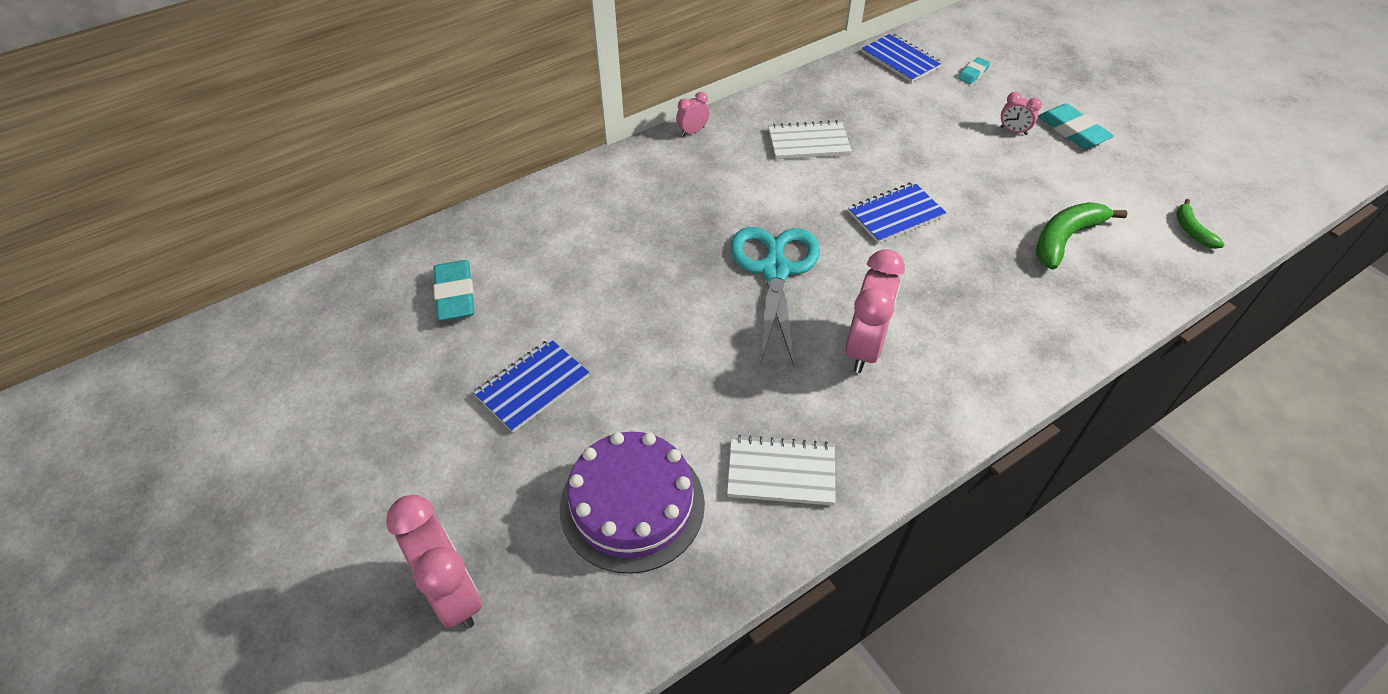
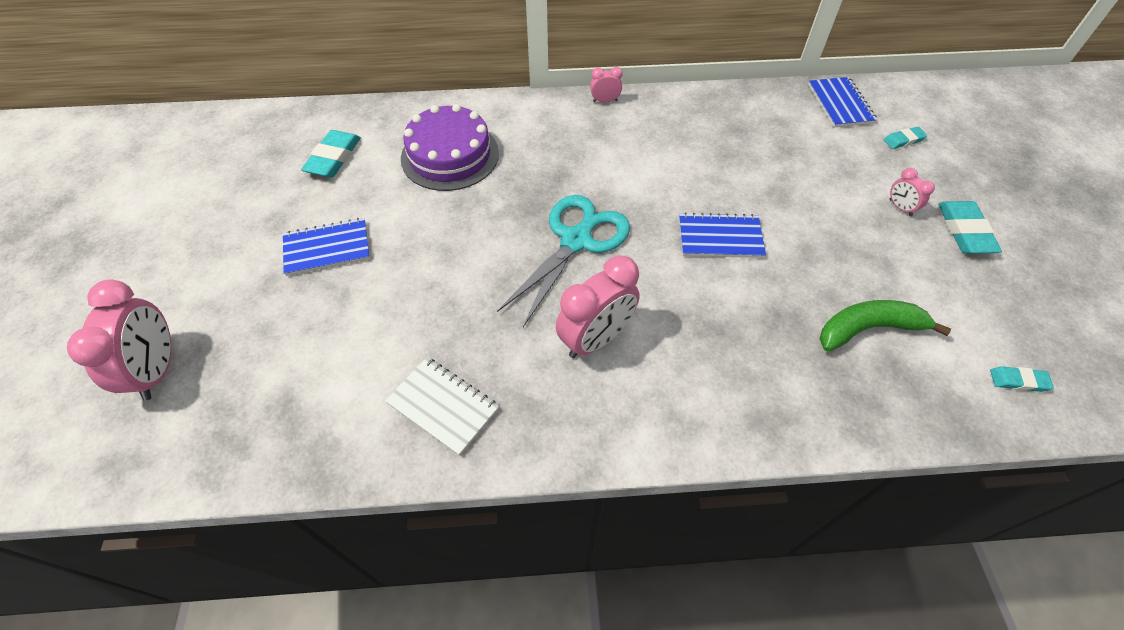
camera: 30 degrees right, 5 degrees up
purple cake [560,432,705,574] -> purple cake moved to [401,104,499,191]
white notebook [768,120,852,159] -> none
green banana [1176,199,1225,249] -> turquoise eraser [990,366,1054,392]

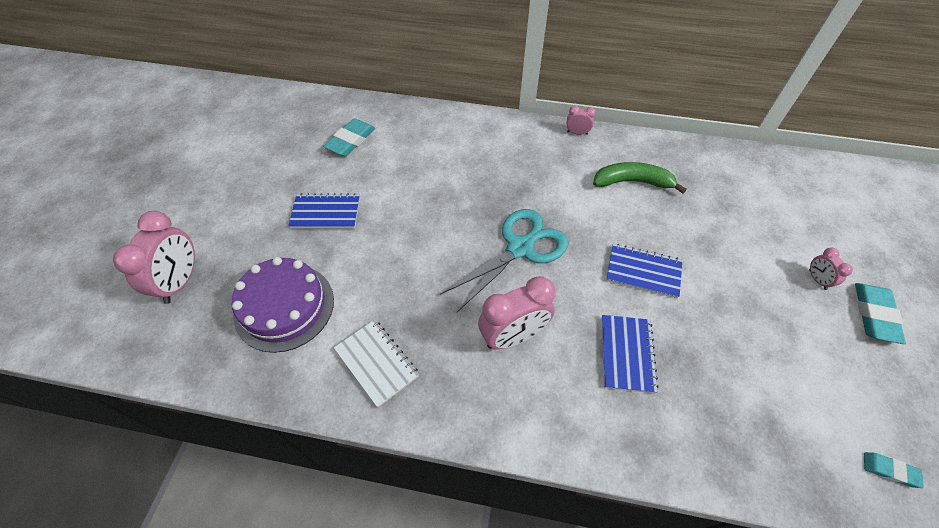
camera: 15 degrees right, 0 degrees up
purple cake [401,104,499,191] -> purple cake moved to [232,257,334,353]
blue notebook [808,77,877,128] -> blue notebook moved to [601,315,659,393]
green banana [820,300,951,352] -> green banana moved to [593,162,687,194]
turquoise eraser [884,127,927,149] -> none

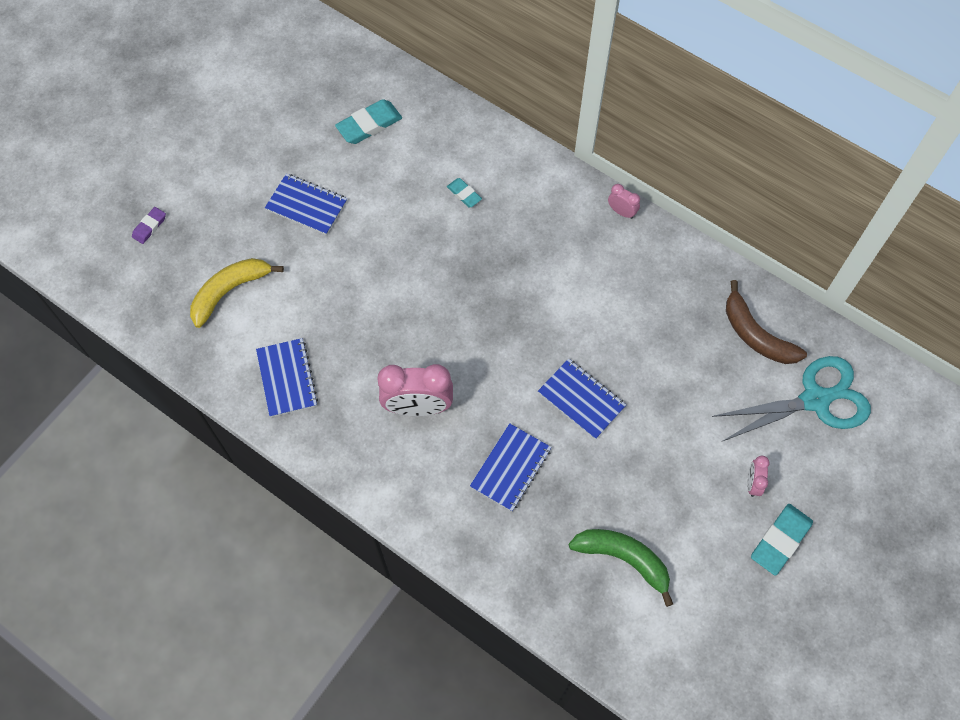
camera: 25 degrees right, 10 degrees up
pink clock [113,211,195,304] -> purple eraser [132,207,166,244]
purple cake [232,257,334,353] -> yellow banana [190,258,284,328]
white notebook [334,320,419,407] -> blue notebook [256,338,318,417]
turquoise scissors [440,209,568,312] -> turquoise scissors moved to [712,356,871,441]
green banana [593,162,687,194] -> green banana moved to [569,529,673,607]
turquoise eraser [864,452,924,488] -> turquoise eraser moved to [447,178,482,207]
none -> brown banana [726,280,807,364]

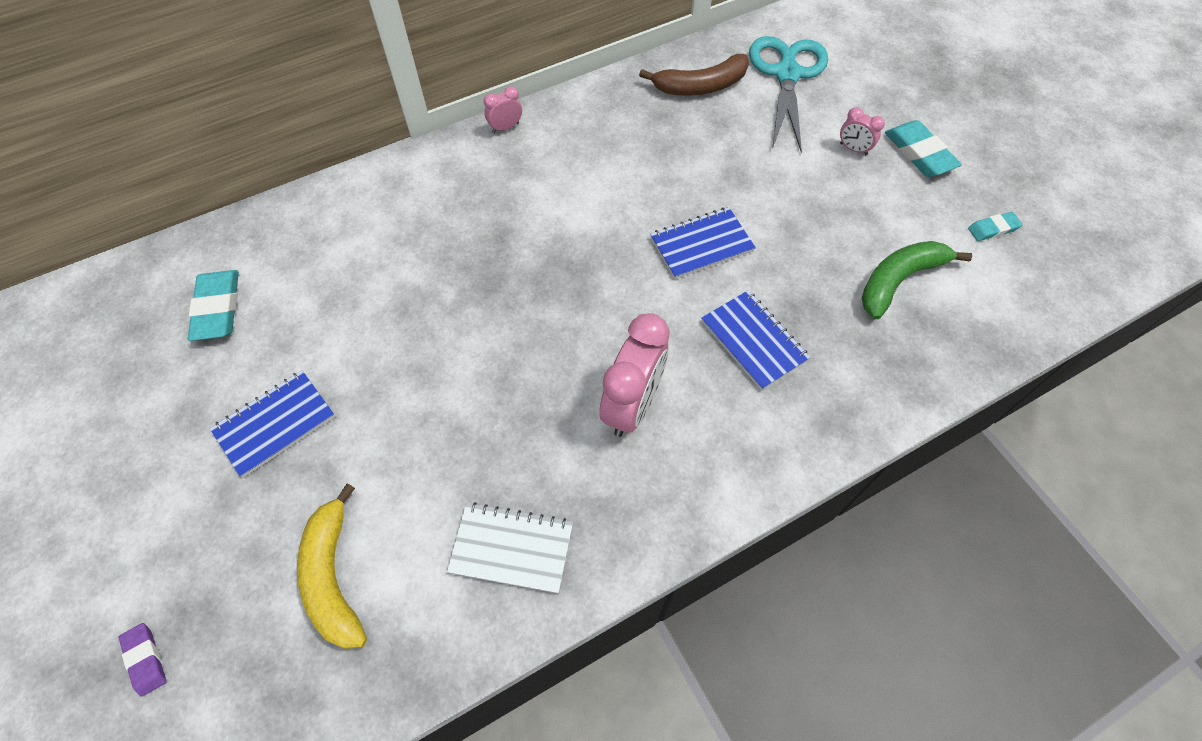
camera: 65 degrees left, 5 degrees down
blue notebook [256,338,318,417] -> white notebook [447,502,573,594]
turquoise eraser [447,178,482,207] -> turquoise eraser moved to [968,212,1023,241]

